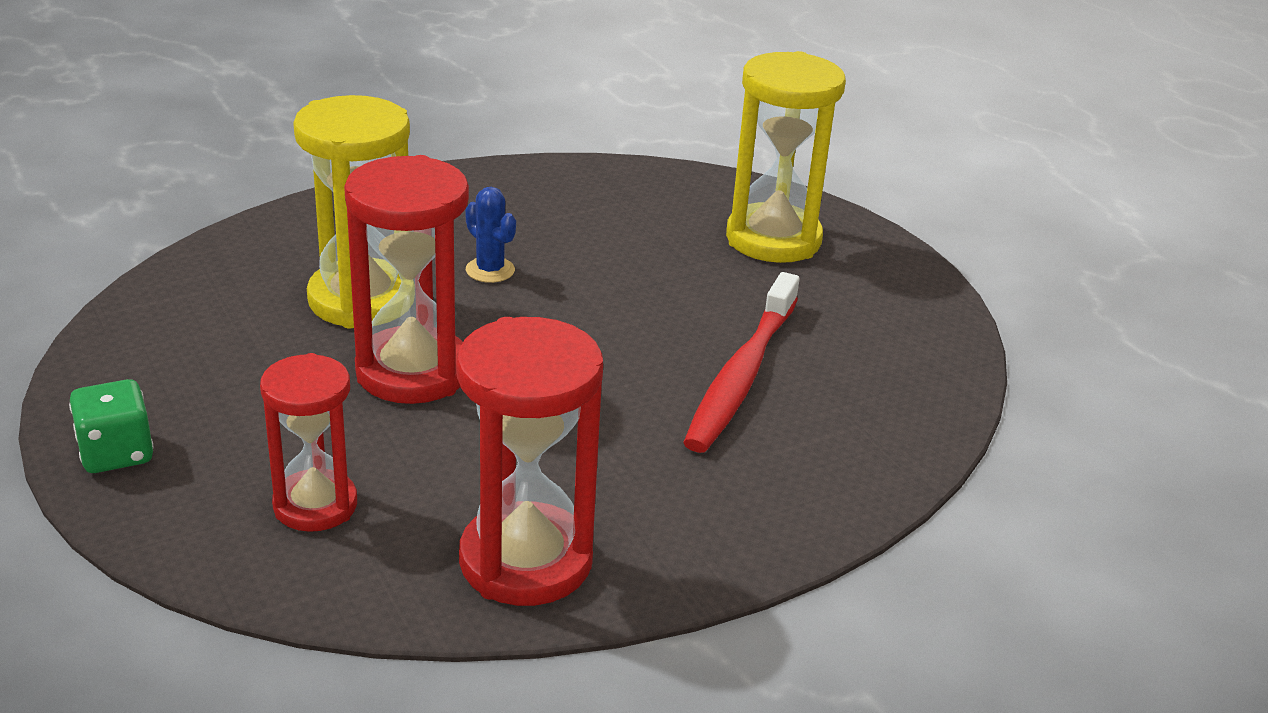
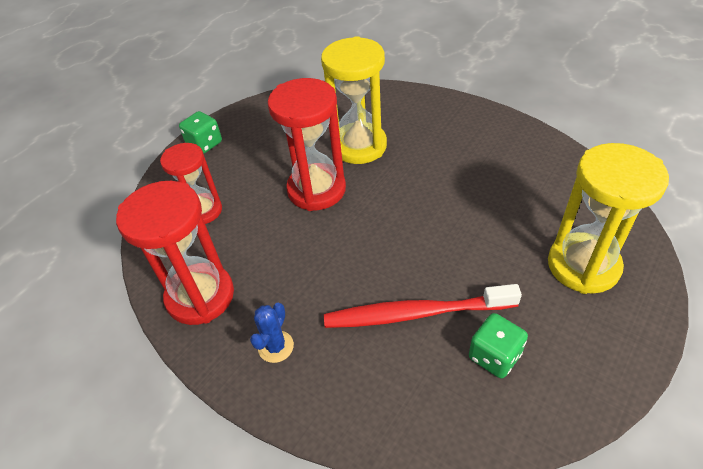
camera: 70 degrees right, 15 degrees up
blue cactus [465,187,516,283] -> blue cactus moved to [250,303,294,363]
none -> green dice [469,313,528,378]

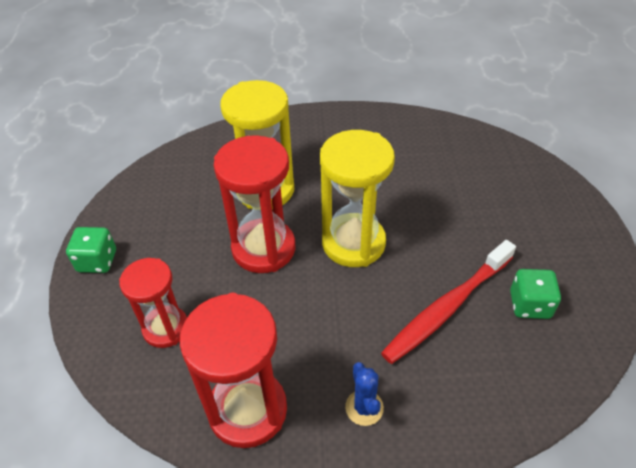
camera: 40 degrees left, 0 degrees up
yellow hourglass [548,143,669,294] -> yellow hourglass moved to [320,130,395,267]

